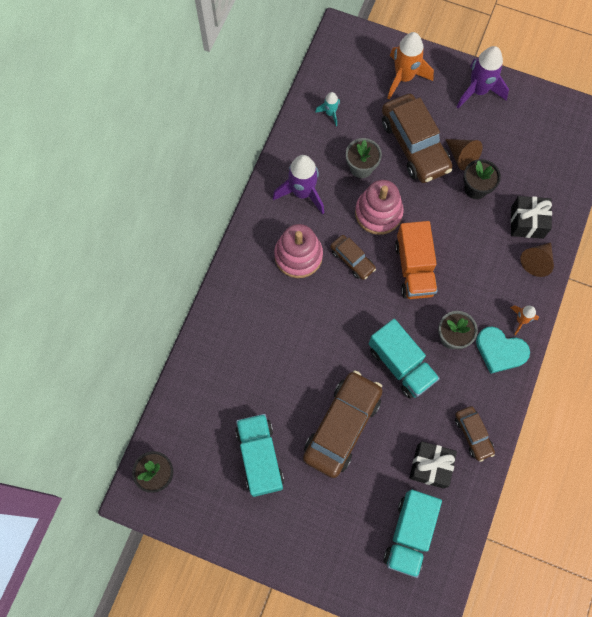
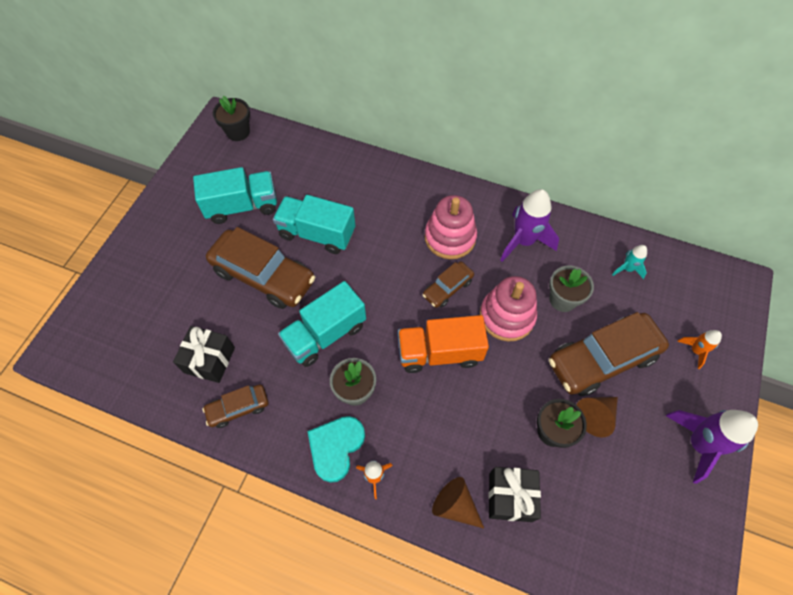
camera: 90 degrees right, 10 degrees down
turquoise truck [384,490,442,578] -> turquoise truck moved to [273,195,355,254]
orange rocket [387,32,434,100] -> orange rocket [677,330,722,369], size x0.52

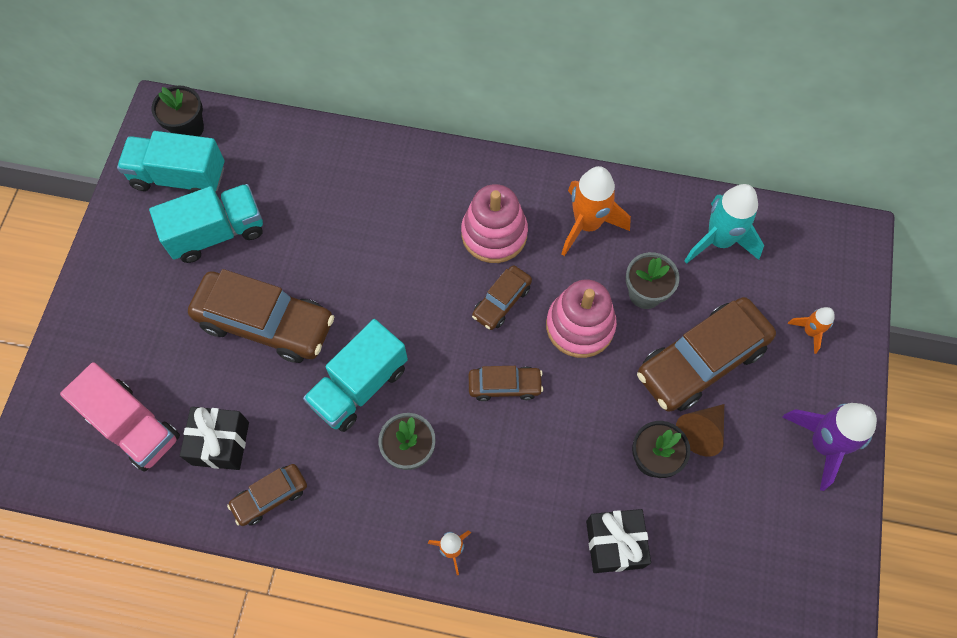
camera: 10 degrees left, 5 degrees up
turquoise truck [273,195,355,254] -> turquoise truck moved to [117,131,225,193]
turquoise heart [307,416,365,483] -> none
orange truck [398,315,489,373] -> brown car [469,366,543,401]
brown cone [432,477,484,528] -> none
purple rocket [500,189,559,262] -> orange rocket [562,166,631,256]
turquoise rocket [612,245,647,279] -> turquoise rocket [684,184,764,264], size x1.92
none -> pink truck [60,362,180,472]

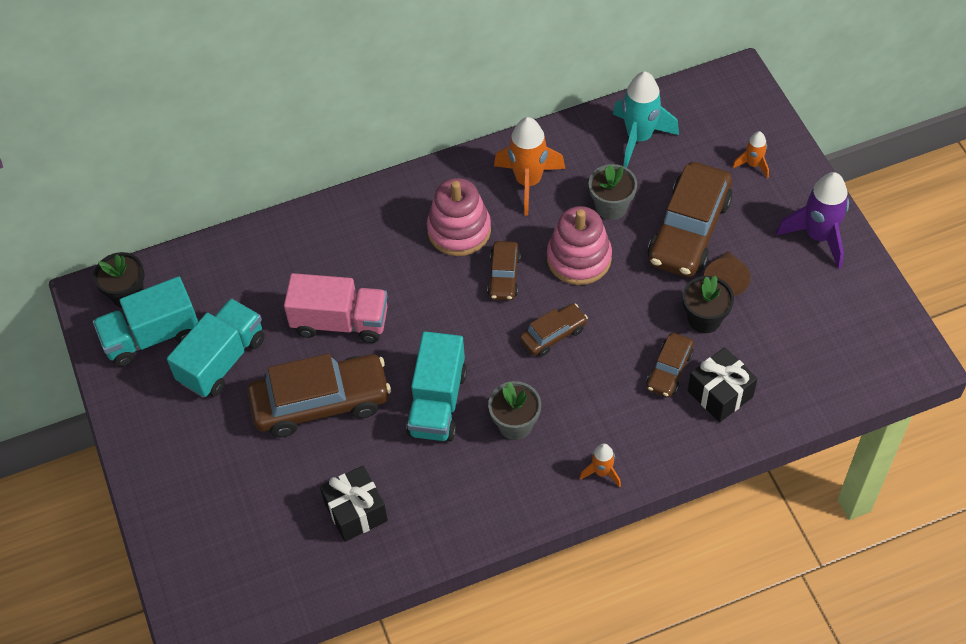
camera: 30 degrees left, 10 degrees down
pink truck [60,362,180,472] -> pink truck moved to [284,273,388,343]
brown car [227,464,307,526] -> brown car moved to [646,333,694,397]

